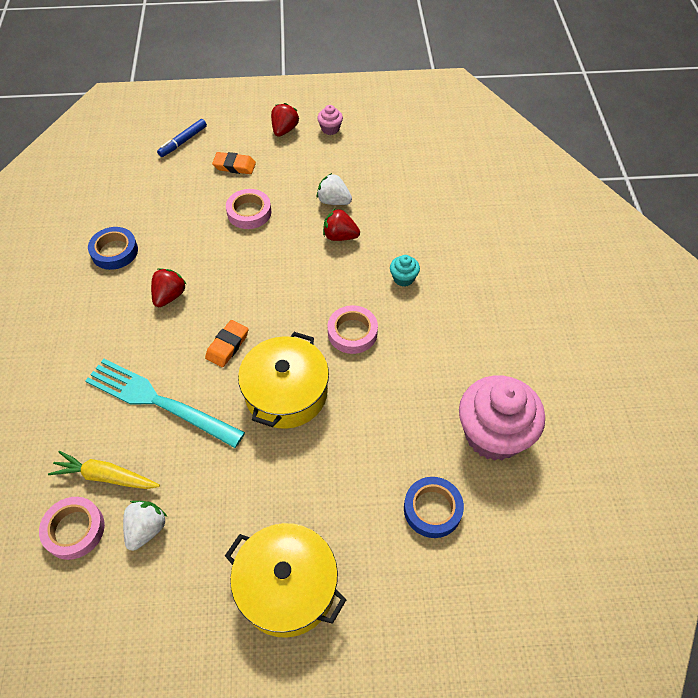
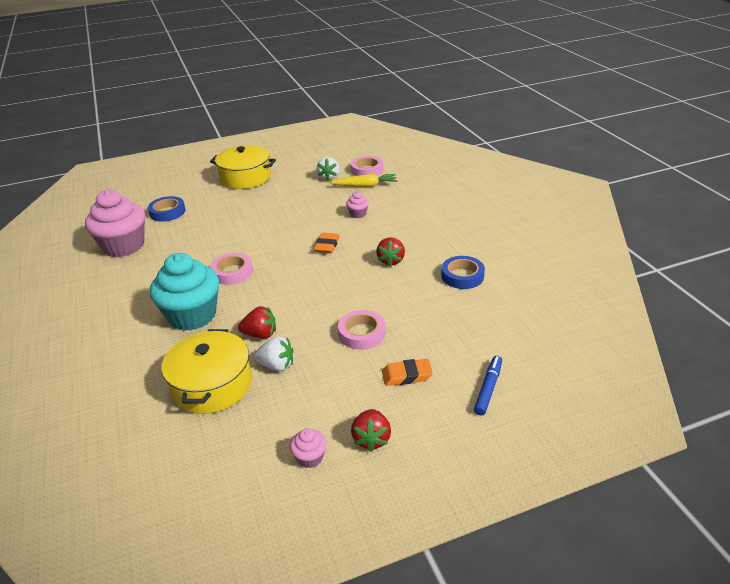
camera: 165 degrees right, 20 degrees down
turquoise fork [85,359,245,448] -> pink cupcake [346,192,369,218]
yellow pot [238,332,329,429] -> yellow pot moved to [162,329,252,414]
turquoise cupcake [390,255,420,287] -> turquoise cupcake [150,253,219,331], size x2.38

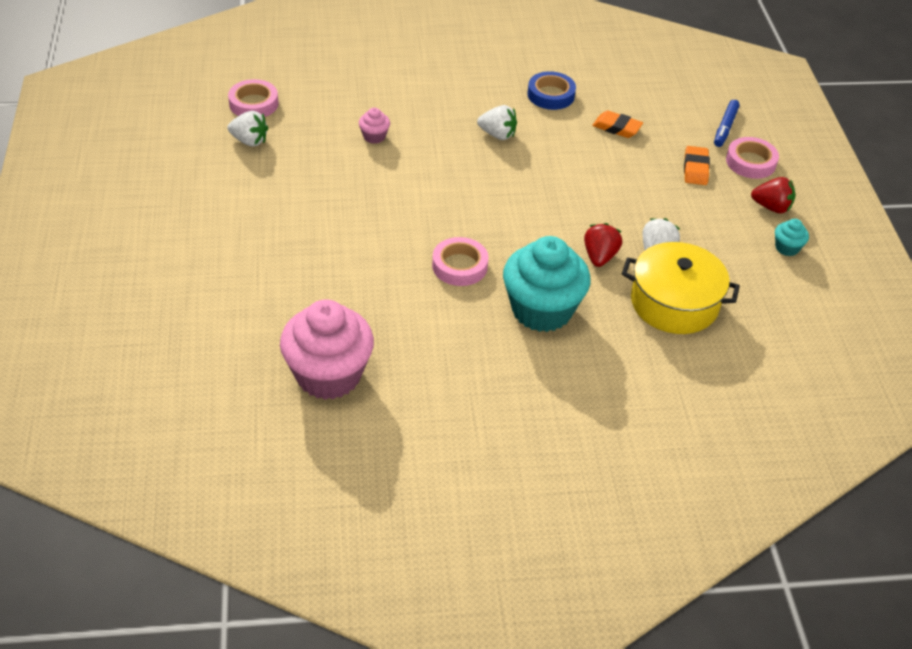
camera: 80 degrees left, 10 degrees up
blue tape [148,196,186,222] -> none
yellow pot [210,145,276,189] -> none
pink cupcake [290,428,327,468] -> turquoise cupcake [775,219,809,256]
orange eraser [314,233,340,253] -> orange eraser moved to [592,110,643,138]
yellow carrot [330,173,397,187] -> none
pink tape [338,310,386,350] -> pink tape moved to [726,137,779,179]
red strawberry [376,237,405,266] -> white strawberry [477,105,517,140]
blue marker [474,356,502,416] -> blue marker turned 105 degrees counterclockwise [714,100,740,147]

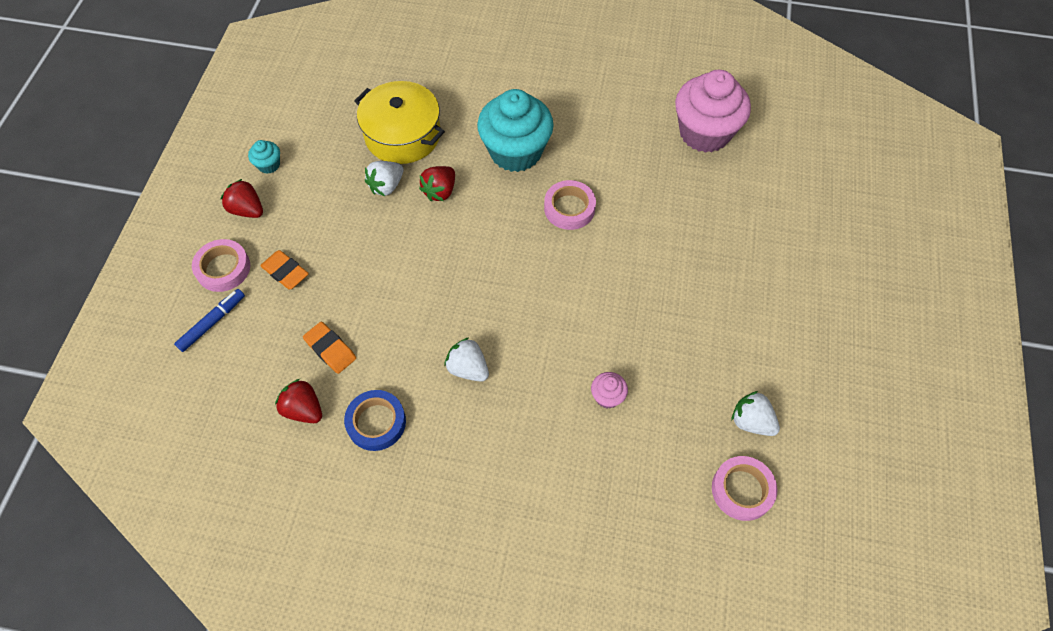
camera: 160 degrees left, 15 degrees up
orange eraser [684,146,710,185] -> orange eraser turned 75 degrees counterclockwise [260,250,309,289]
none -> red strawberry [275,379,322,423]

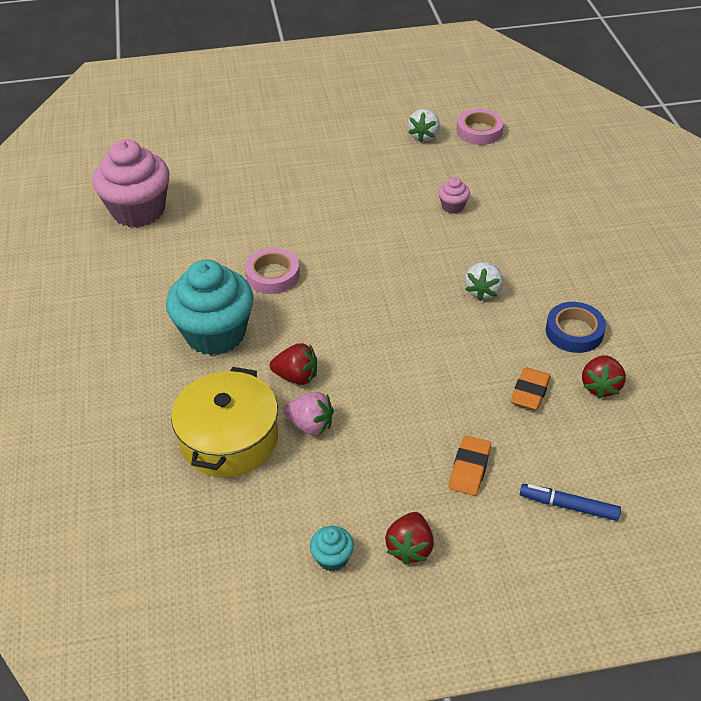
camera: 110 degrees left, 15 degrees down
pink tape [192,239,250,292] -> none
white strawberry [365,161,404,196] -> pink strawberry [284,392,334,435]

